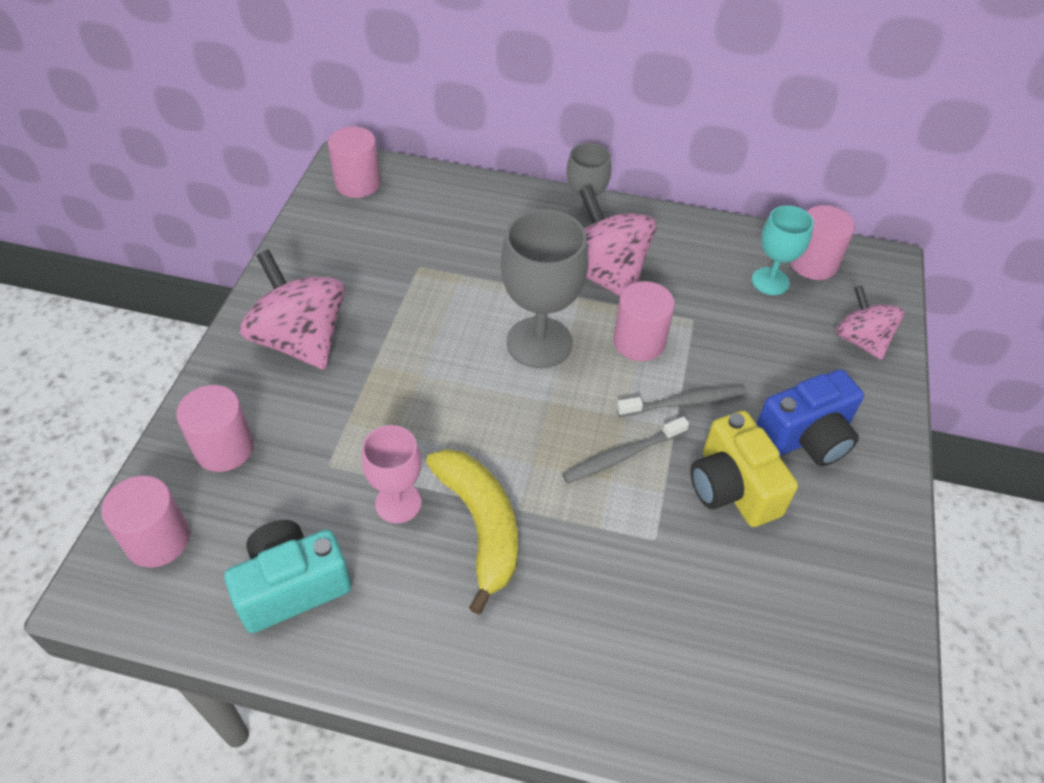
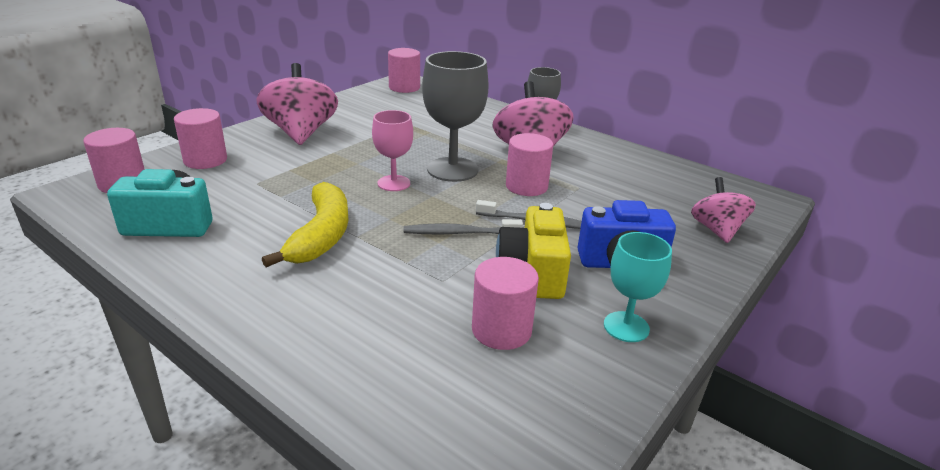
camera: 25 degrees right, 20 degrees down
pink goblet [361,425,422,523] -> pink goblet moved to [372,110,413,191]
turquoise goblet [752,205,814,295] -> turquoise goblet moved to [604,232,672,342]
pink cylinder [790,205,855,280] -> pink cylinder moved to [472,257,539,350]

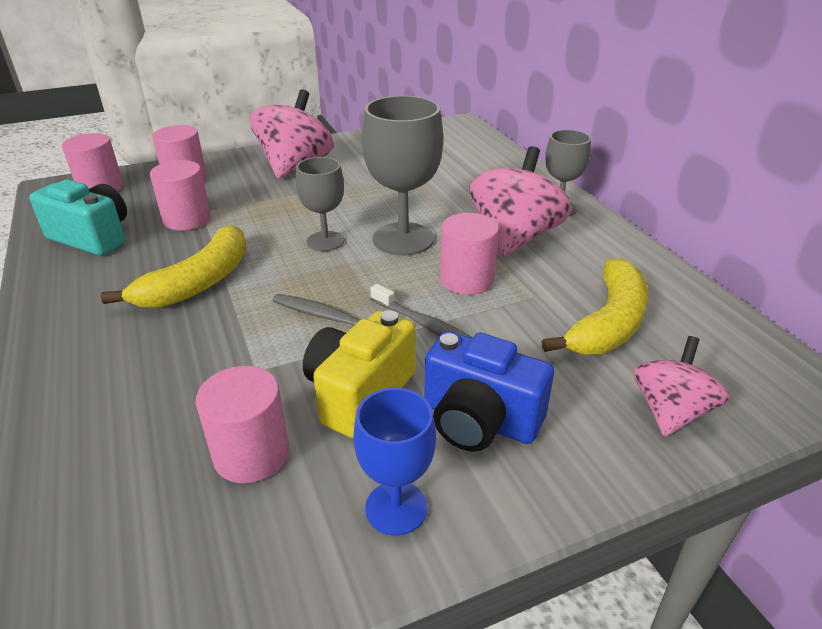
camera: 30 degrees right, 5 degrees up
pink goblet [372,110,413,191] -> grey goblet [296,157,344,251]
pink cylinder [388,48,420,93] -> pink cylinder moved to [150,160,211,230]
turquoise goblet [604,232,672,342] -> blue goblet [353,388,436,536]
none -> yellow banana [541,258,648,354]

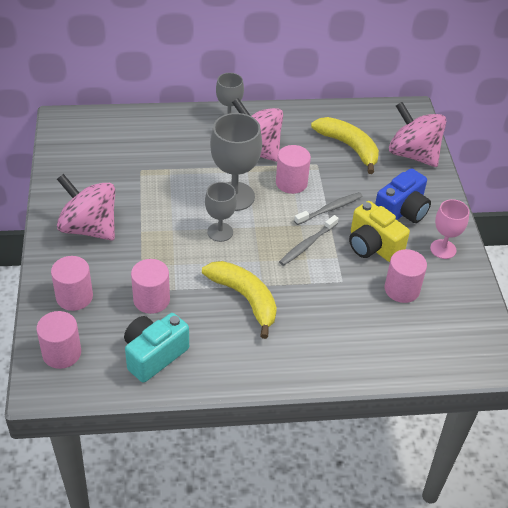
camera: 75 degrees left, 10 degrees up
blue goblet [353,388,436,536] -> pink goblet [430,199,469,259]
pink spinning top [633,336,730,437] -> pink spinning top [389,102,446,167], size x1.62

